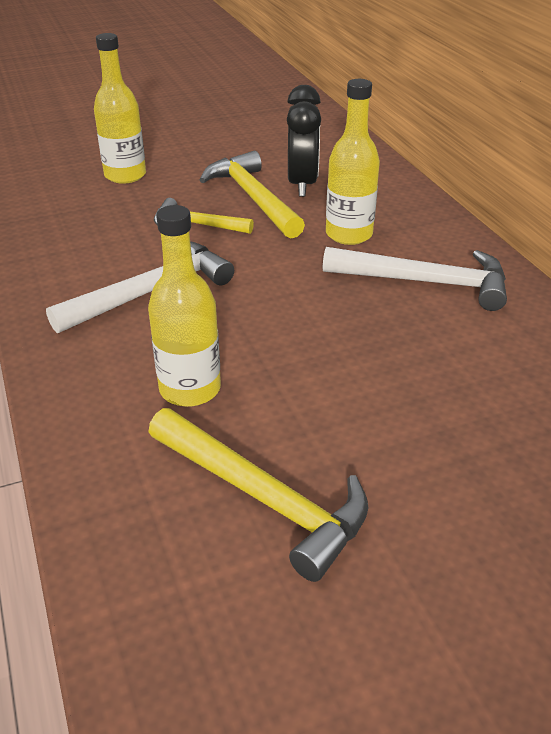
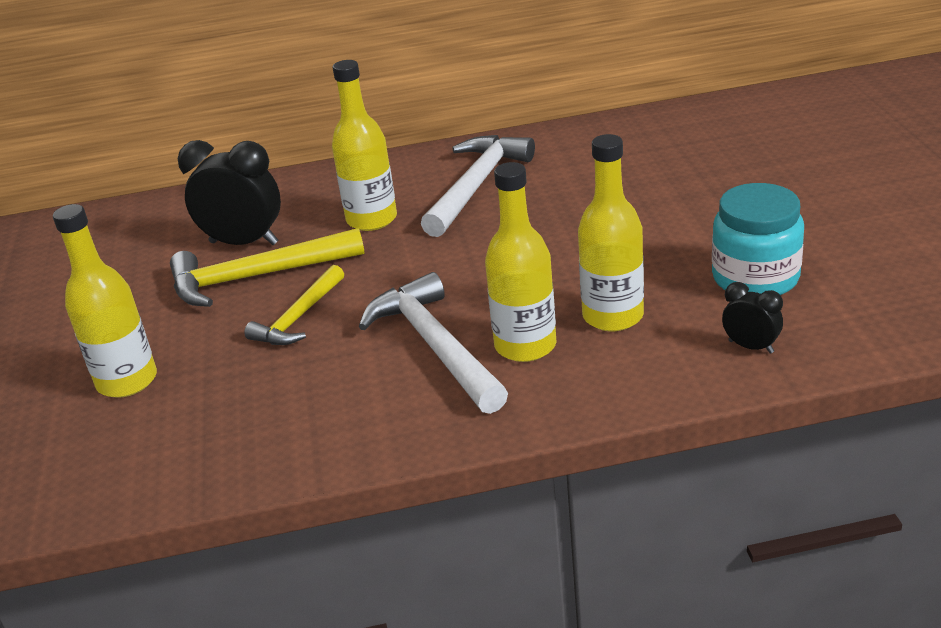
camera: 75 degrees left, 5 degrees down
yellow hammer [148,408,368,582] -> turquoise jar [712,183,804,295]
none -> yellow bottle [485,162,557,362]
none -> black clock [722,282,783,353]

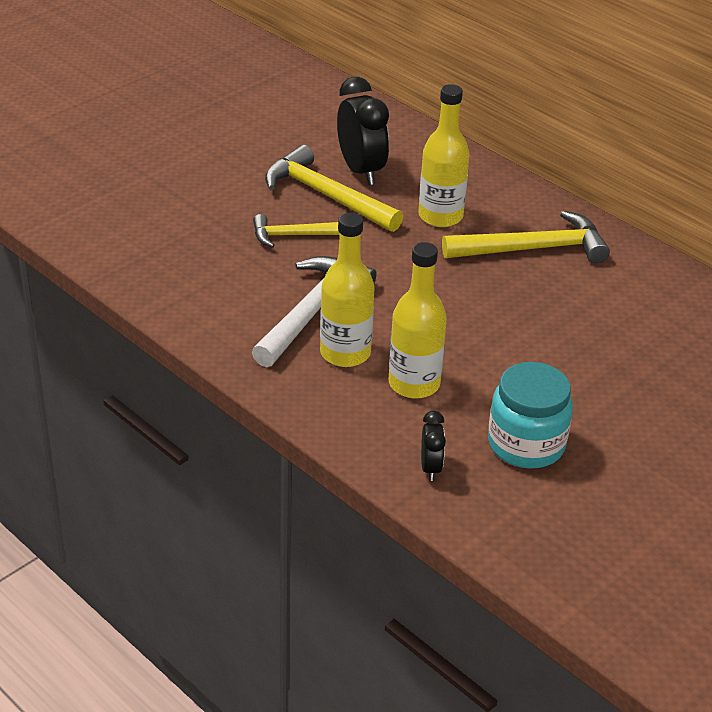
camera: 50 degrees right, 5 degrees up
yellow bottle [53,204,157,398] -> none
white hammer [421,135,535,237] -> yellow hammer [442,211,610,263]

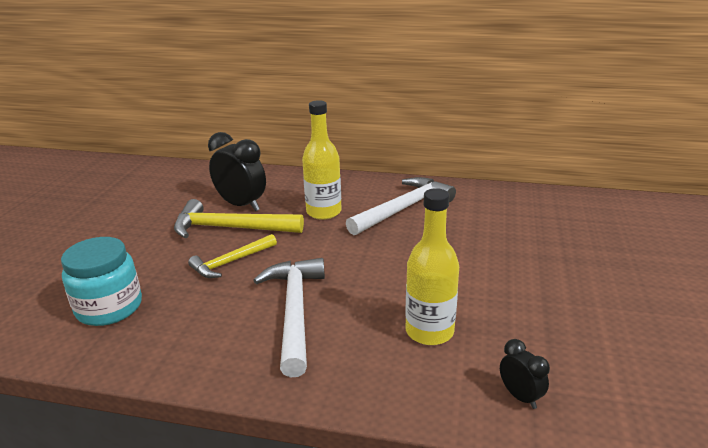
camera: 30 degrees left, 10 degrees down
yellow bottle [320,213,375,367] -> none
yellow hammer [442,211,610,263] -> white hammer [346,177,456,235]
turquoise jar [488,362,573,469] -> turquoise jar moved to [61,237,142,326]

